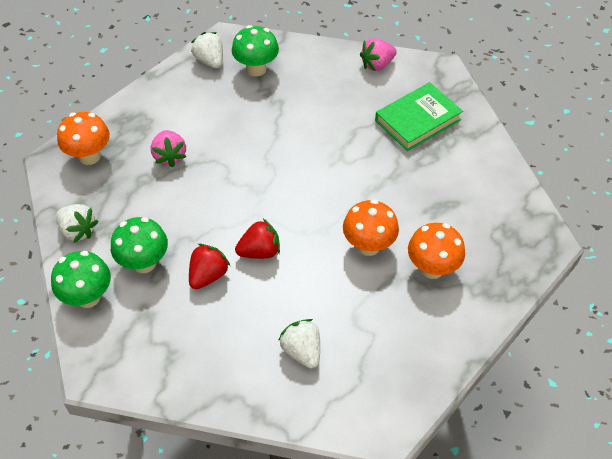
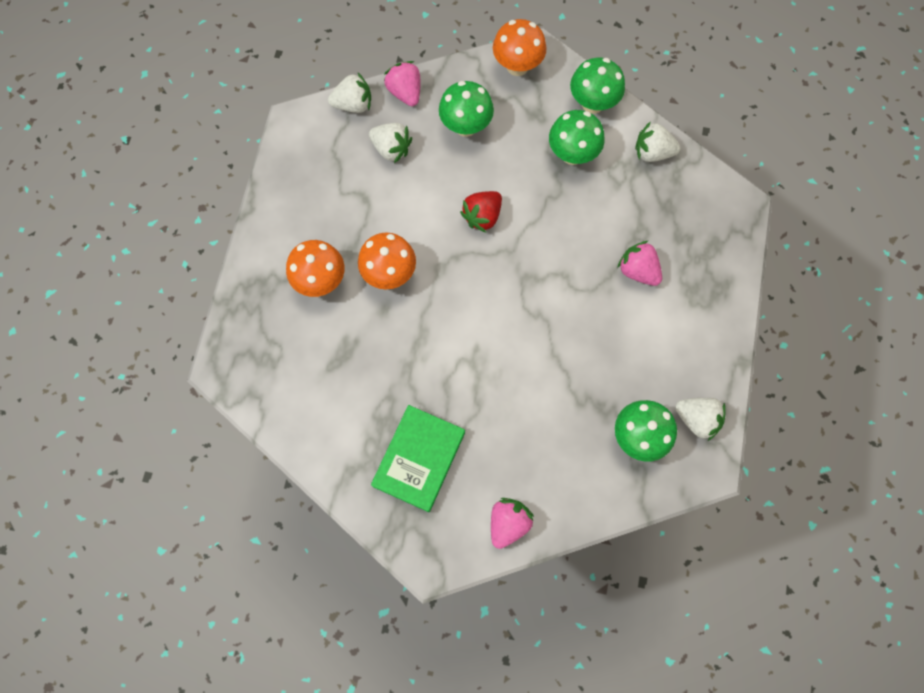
camera: 150 degrees right, 20 degrees up
orange mushroom [57,112,110,165] -> orange mushroom moved to [493,19,547,76]
red strawberry [189,244,230,289] -> none
none -> white strawberry [328,73,371,113]
none -> pink strawberry [384,61,420,106]
none -> green mushroom [439,81,494,137]

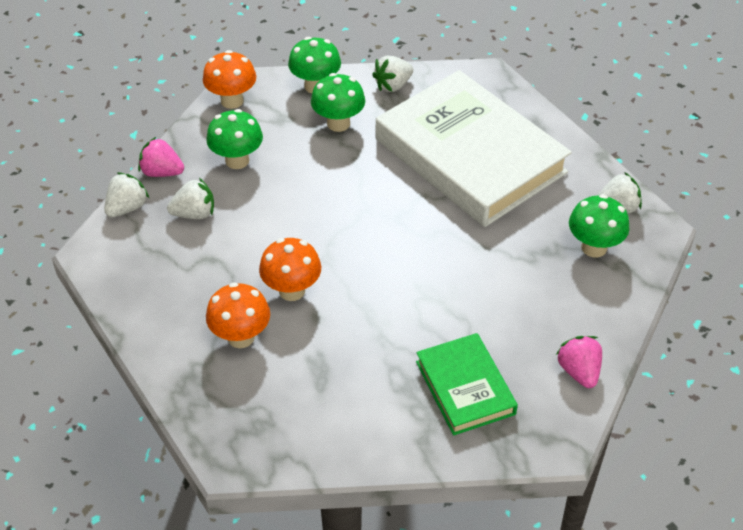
camera: 45 degrees left, 25 degrees down
red strawberry [460,191,502,233] -> none
pink strawberry [617,241,662,286] -> white book [376,70,572,227]

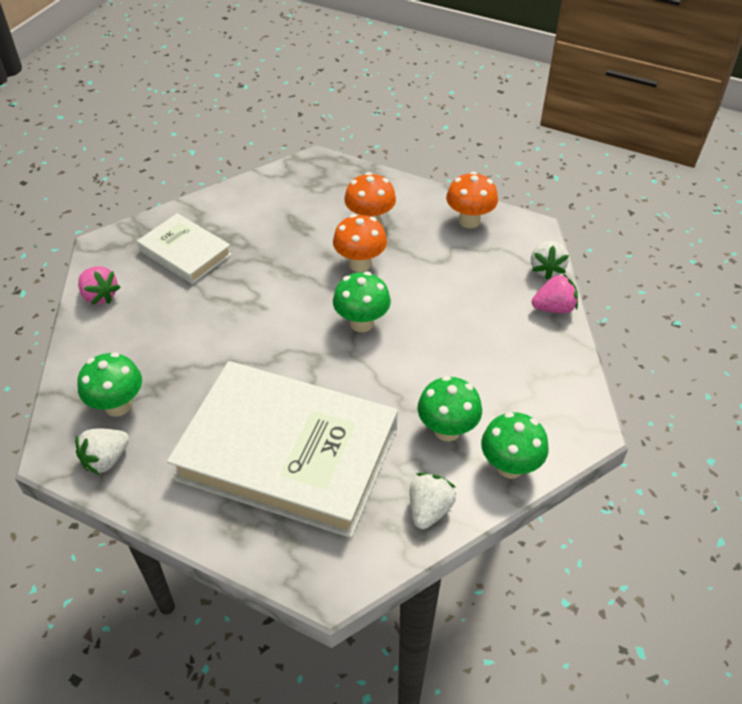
camera: 150 degrees right, 0 degrees up
white strawberry [167,178,214,219] -> none
orange mushroom [203,50,256,109] -> orange mushroom moved to [446,172,498,228]
green mushroom [206,109,263,169] -> green mushroom moved to [333,272,391,332]
green book [416,333,518,436] -> white book [137,213,232,284]

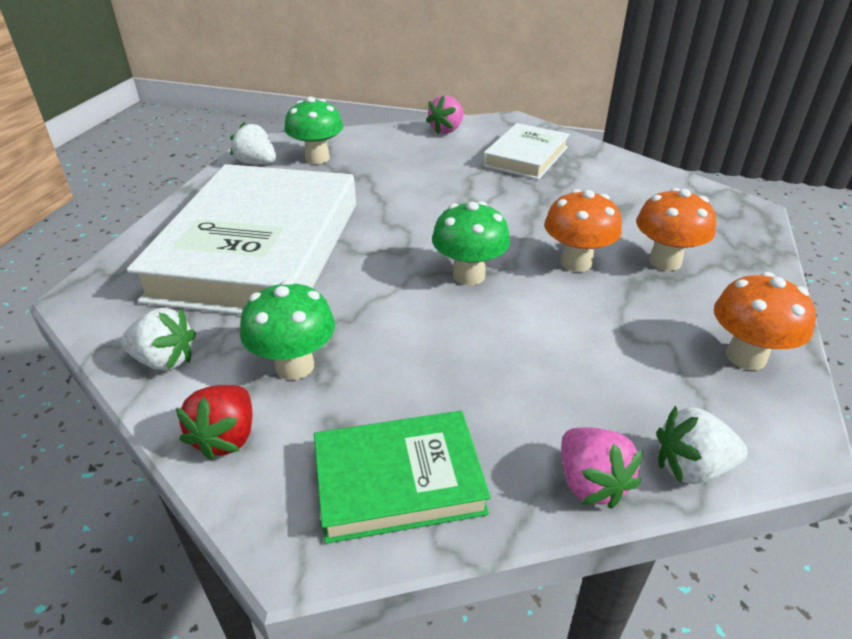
camera: 80 degrees right, 10 degrees down
green mushroom [481,412,549,479] -> red strawberry [176,385,252,461]
none -> green book [314,411,491,544]

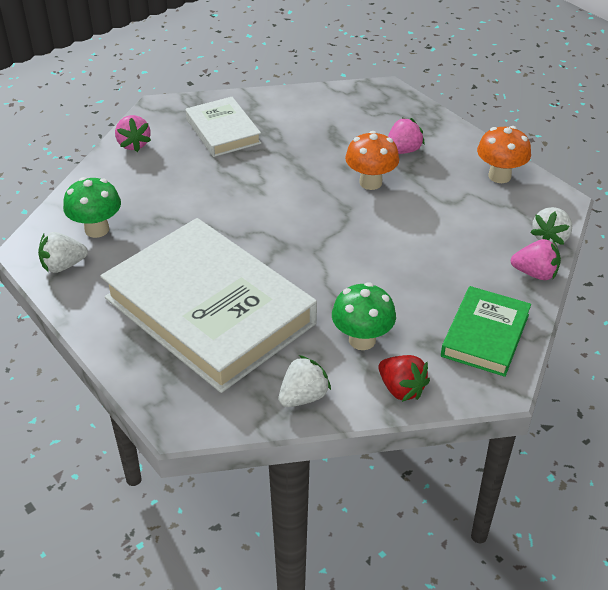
camera: 55 degrees left, 5 degrees up
green mushroom [432,201,510,285] -> none
orange mushroom [636,188,716,271] -> pink strawberry [388,117,425,154]

